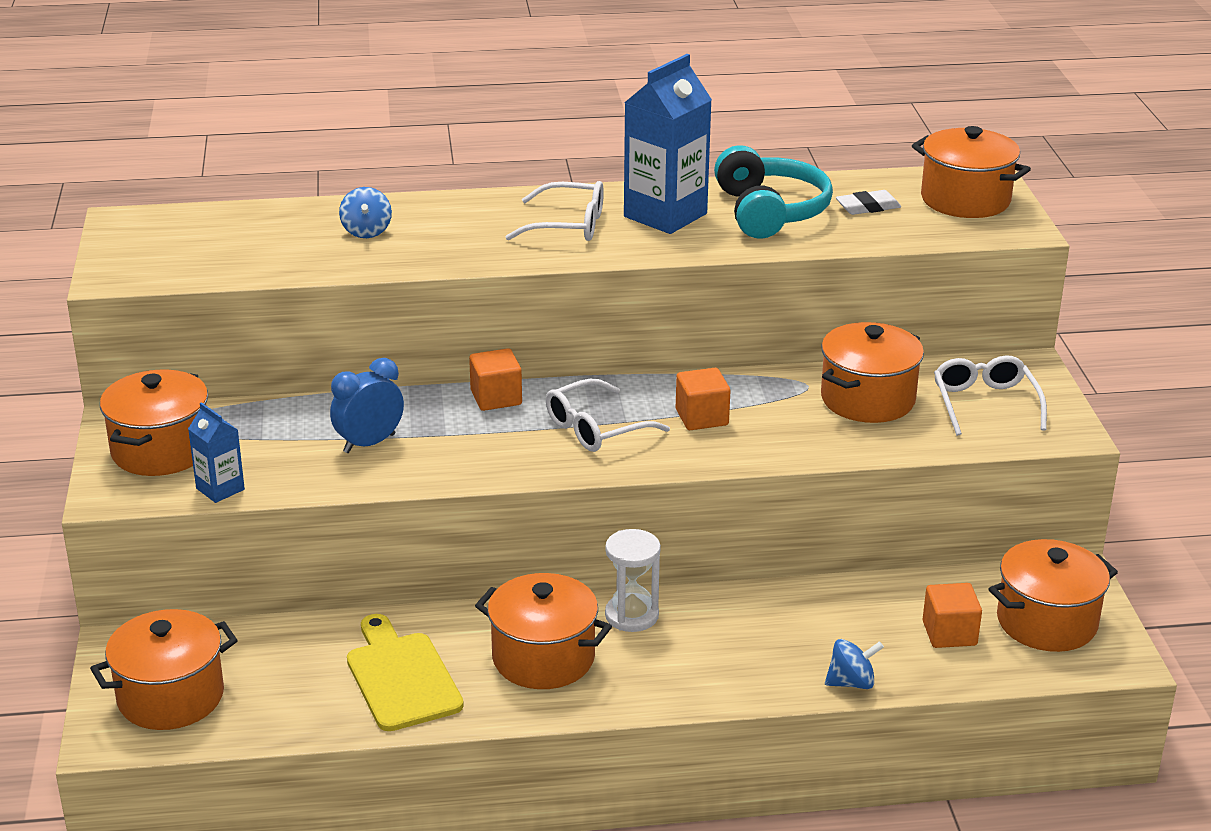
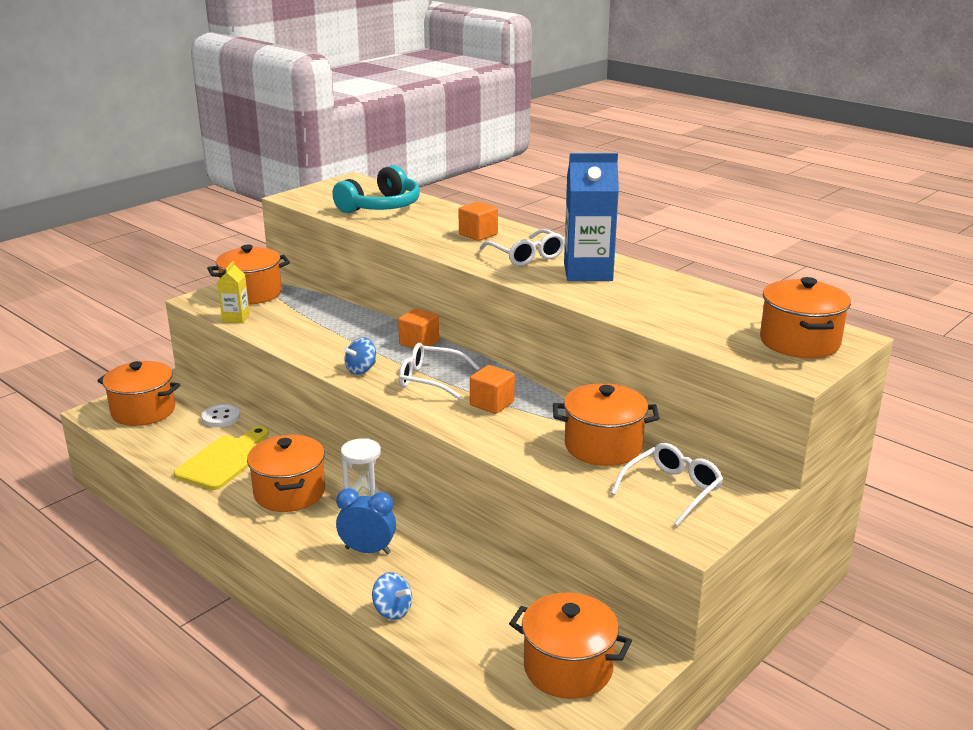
camera: 50 degrees right, 5 degrees down
blue carton [188,402,245,503] -> yellow carton [217,261,250,323]
blue clock [330,358,404,453] -> blue clock moved to [336,488,396,554]
blue spinning top [339,187,392,238] -> blue spinning top moved to [344,338,376,374]
turquoise headphones [714,145,833,239] -> turquoise headphones moved to [332,165,420,213]
white eraser [836,190,901,215] -> none
orange cube [923,583,982,648] -> orange cube moved to [459,201,498,241]
none -> white button [202,404,240,427]

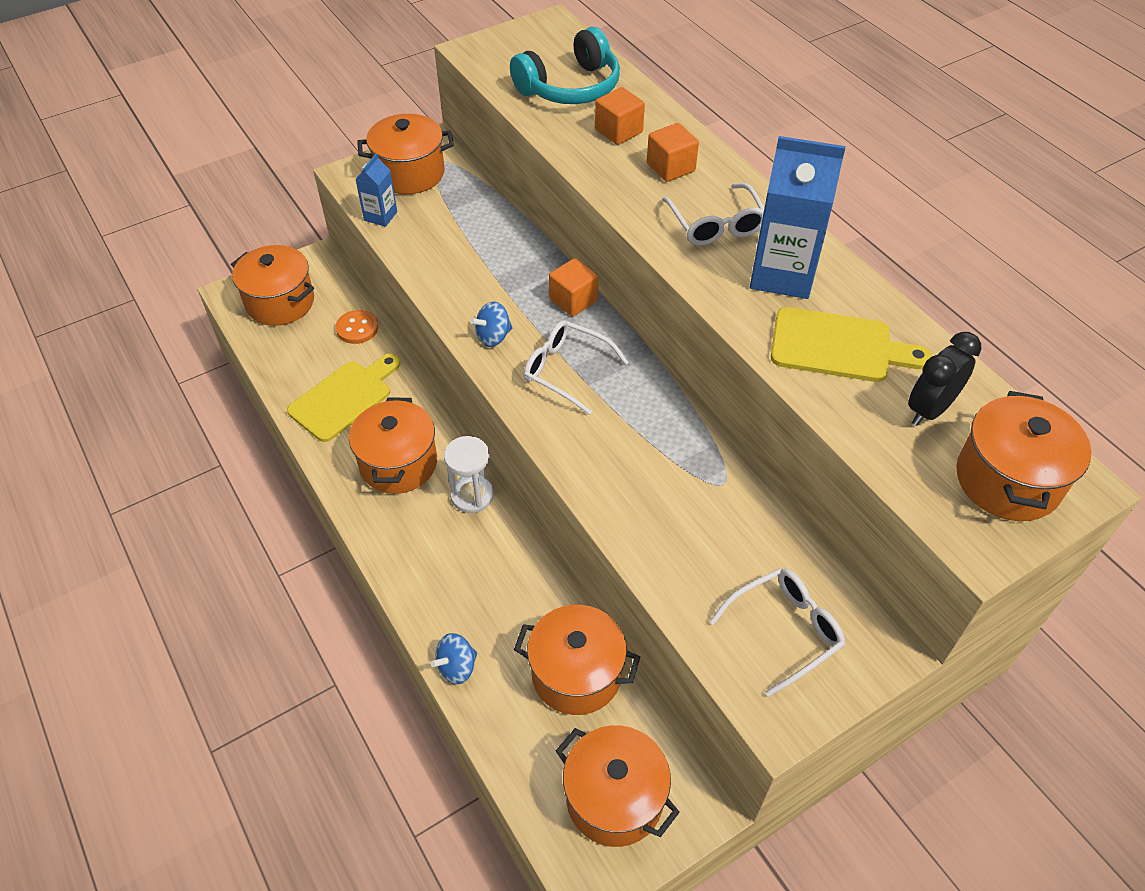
camera: 15 degrees right, 25 degrees up
white button [202,404,240,427] -> orange button [336,310,378,344]
yellow carton [217,261,250,323] -> blue carton [355,153,397,227]
blue clock [336,488,396,554] -> none
blue spinning top [372,572,412,620] -> blue spinning top turned 90 degrees clockwise [431,633,477,684]
orange cube [470,365,515,414] -> orange cube moved to [595,87,645,145]
orange pot [553,383,659,466] -> orange pot moved to [514,605,640,715]
none -> yellow cutting board [771,307,932,382]
none -> black clock [908,332,981,426]

